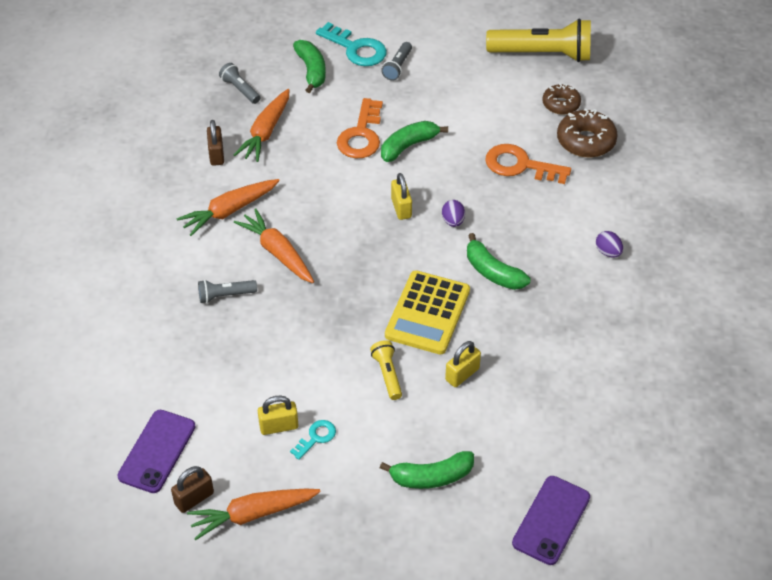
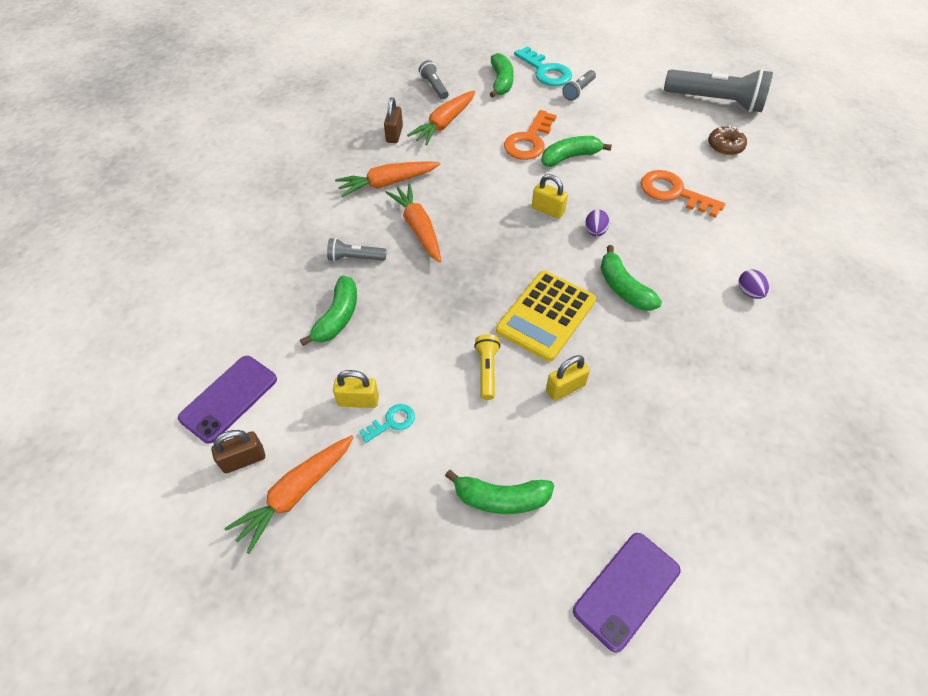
camera: 15 degrees right, 5 degrees up
orange carrot [187,489,321,540] -> orange carrot turned 45 degrees counterclockwise [224,435,354,554]
yellow padlock [391,173,412,220] -> yellow padlock turned 60 degrees counterclockwise [532,174,568,219]
yellow flashlight [486,19,591,62] -> grey flashlight [664,69,773,113]
brown donut [557,108,618,157] -> none
none -> green banana [300,276,357,346]

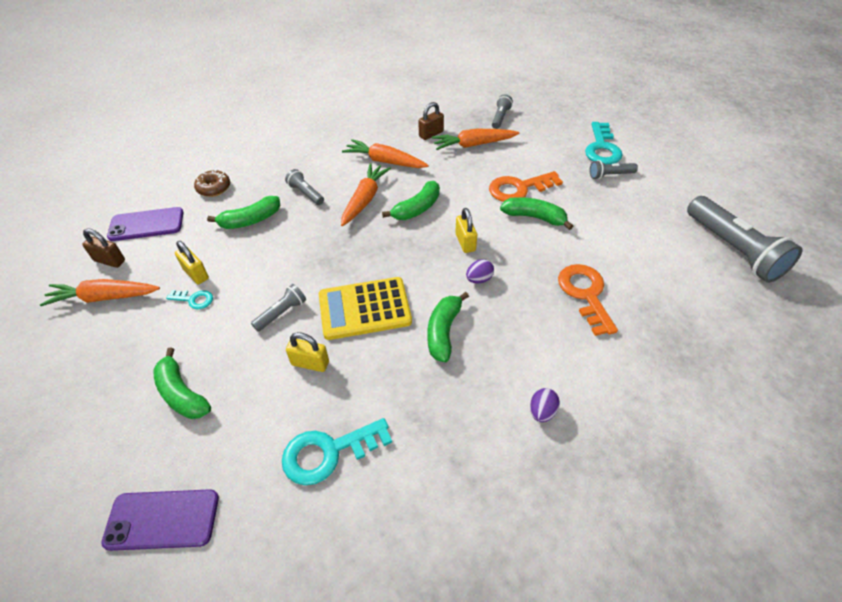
camera: 45 degrees right, 5 degrees down
yellow flashlight [474,334,500,400] -> grey flashlight [251,284,306,331]
green banana [490,53,514,98] -> green banana moved to [382,181,440,220]
brown donut [708,126,747,155] -> brown donut moved to [194,169,230,197]
none -> turquoise key [282,418,392,485]

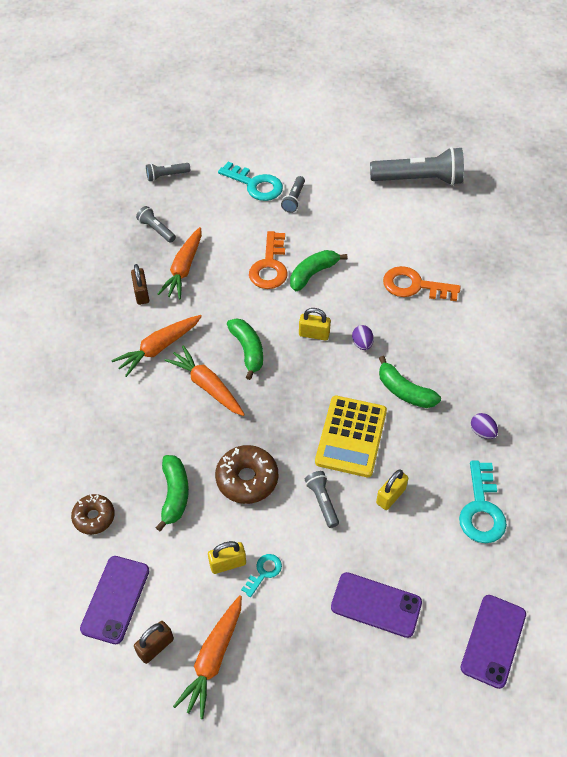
camera: 65 degrees left, 5 degrees up
green banana [153,348,211,419] -> purple phone [331,572,422,638]
grey flashlight [285,169,324,205] -> grey flashlight moved to [146,163,190,181]
purple egg [530,388,560,422] -> purple egg moved to [471,413,498,439]
none -> brown donut [215,445,278,504]

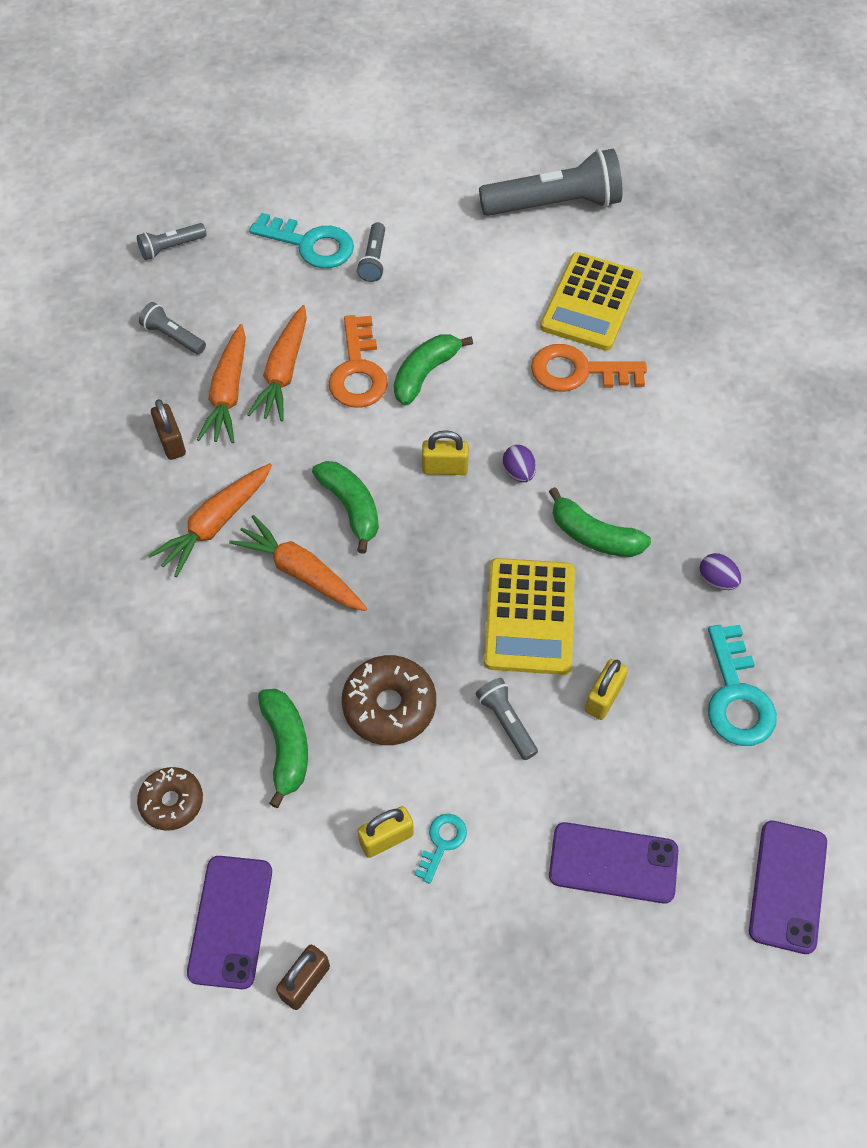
camera: 10 degrees left, 5 degrees up
orange carrot [173,595,242,719] -> orange carrot moved to [247,305,307,422]
none -> yellow calculator [540,252,642,351]

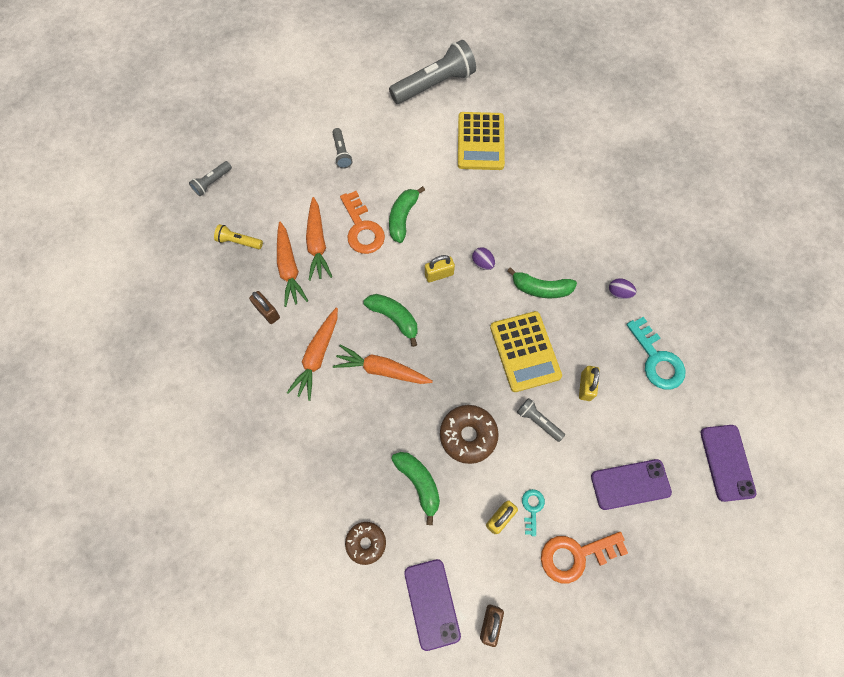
camera: 20 degrees left, 10 degrees up
grey flashlight [139,302,206,354] -> yellow flashlight [214,224,263,249]
turquoise key [249,213,354,268] -> none
orange key [531,344,647,391] -> orange key moved to [541,532,628,583]

